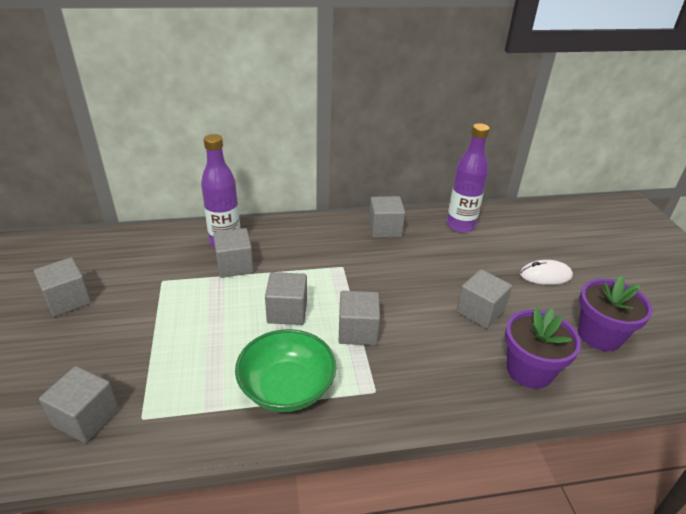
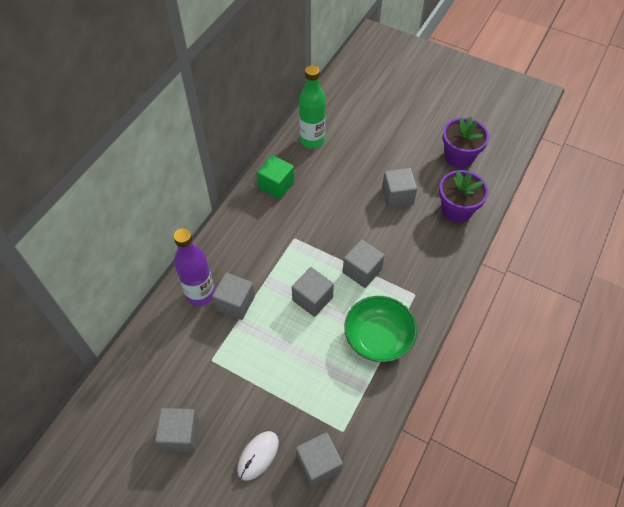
camera: 50 degrees left, 20 degrees up
grey cube [369,196,405,238] -> green cube [257,155,294,199]
purple bottle [447,123,490,233] -> green bottle [299,65,326,148]
white mouse [520,260,573,285] -> white mouse moved to [237,431,279,481]

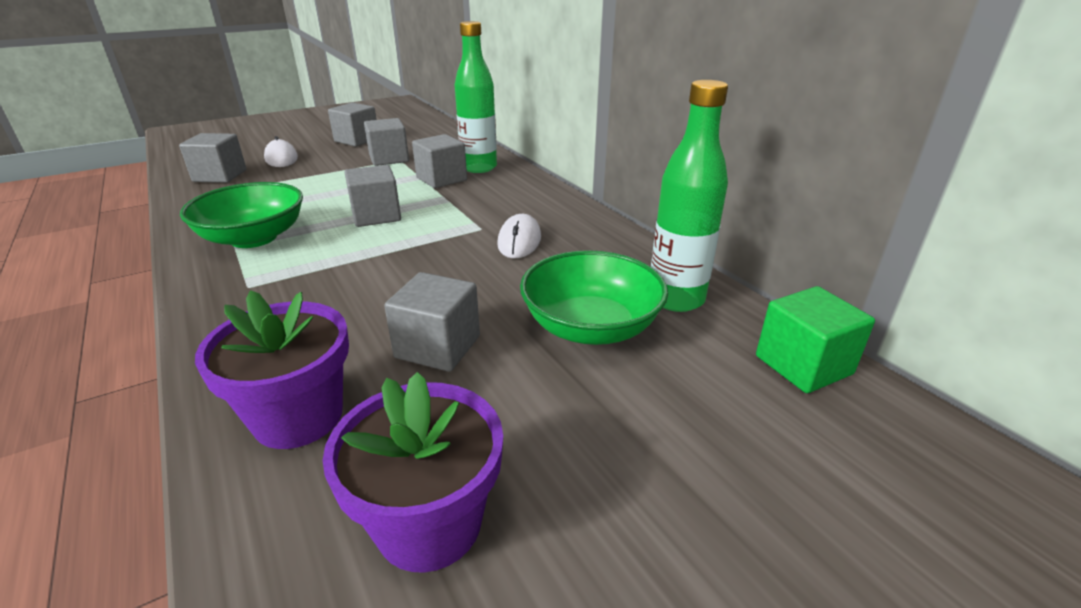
camera: 120 degrees right, 25 degrees down
purple bottle [174,228,215,306] -> green bottle [455,21,497,173]
green cube [257,155,294,199] -> green cube moved to [756,286,875,393]
grey cube [343,239,385,288] -> grey cube moved to [364,118,409,166]
none -> white mouse [497,214,541,258]
none -> green bowl [520,250,668,345]

